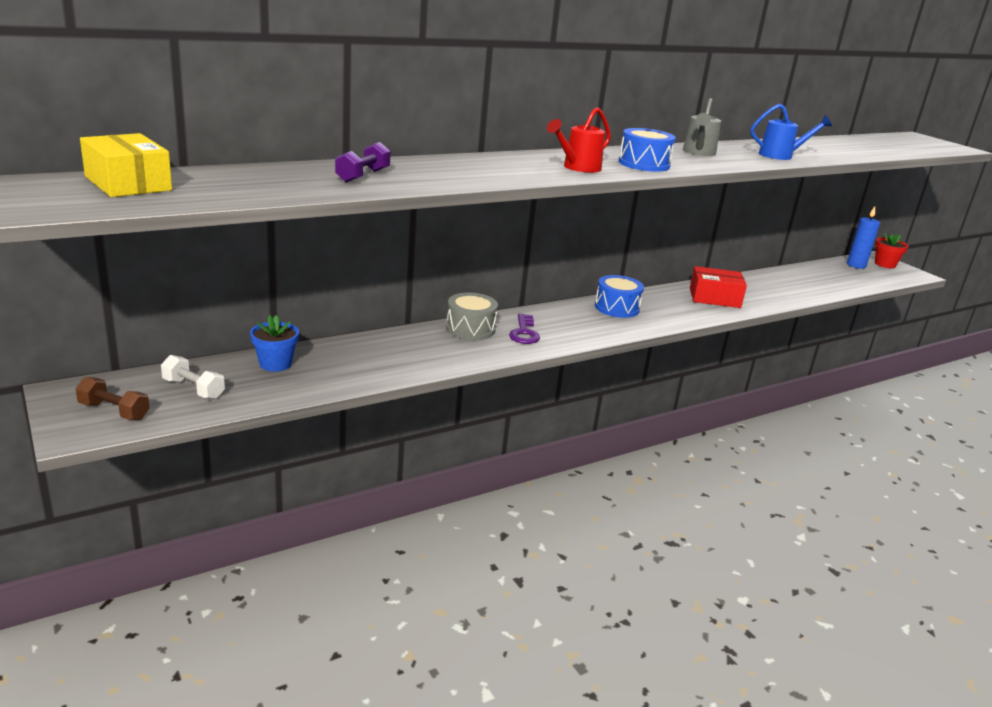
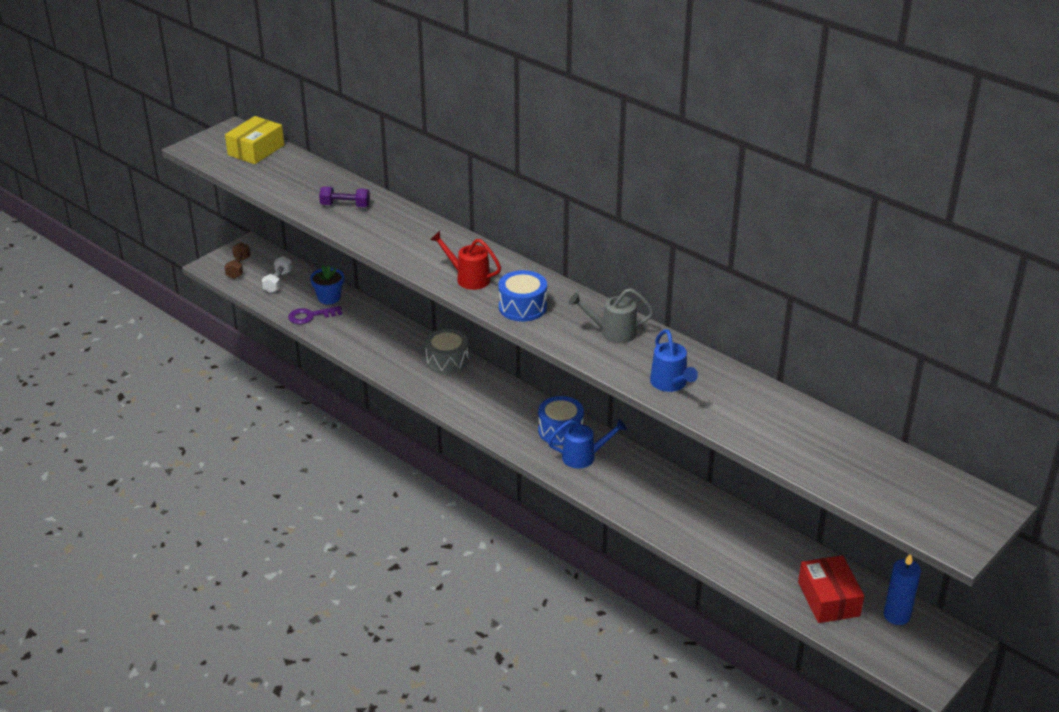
camera: 75 degrees right, 10 degrees up
purple key [509,314,540,344] -> purple key moved to [288,306,342,324]
red box [690,266,747,308] -> red box moved to [798,555,864,623]
red flower pot [875,234,909,268] -> none
none -> blue watering can [548,419,627,469]

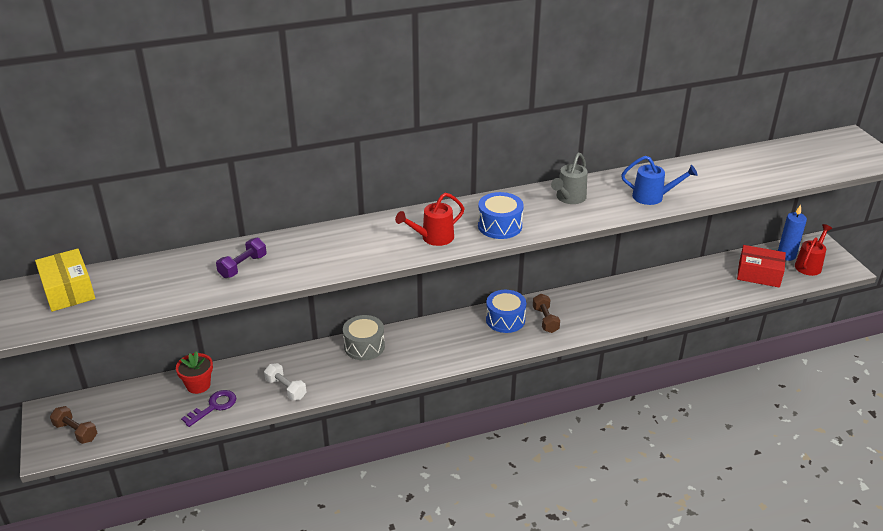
camera: 60 degrees left, 0 degrees up
white dumbbell [262,256,292,293] -> white dumbbell moved to [264,363,306,401]
purple key [288,306,342,324] -> purple key turned 150 degrees counterclockwise [181,390,236,427]
blue flower pot [310,265,344,304] -> red flower pot [176,351,213,394]
blue watering can [548,419,627,469] -> brown dumbbell [533,294,560,333]
none -> red watering can [795,224,832,276]

